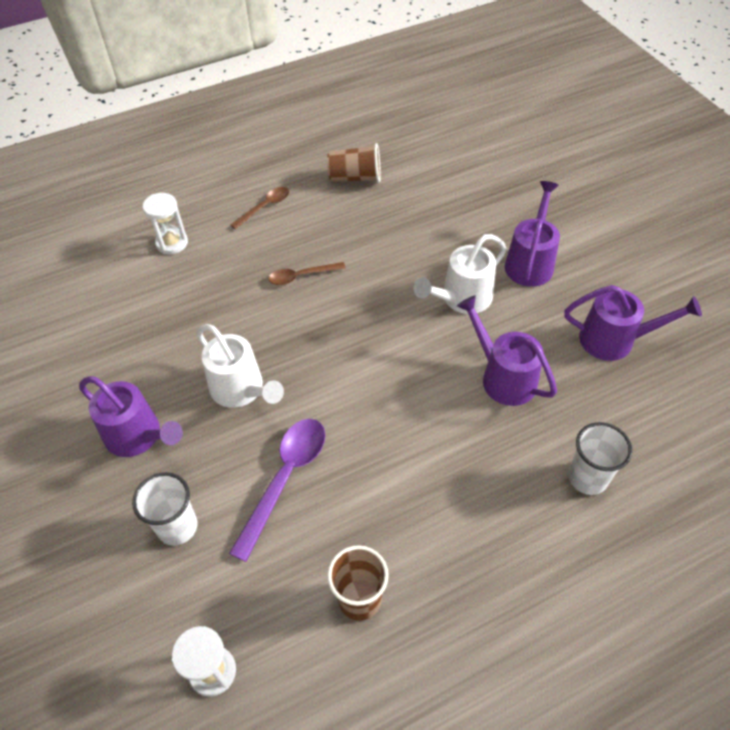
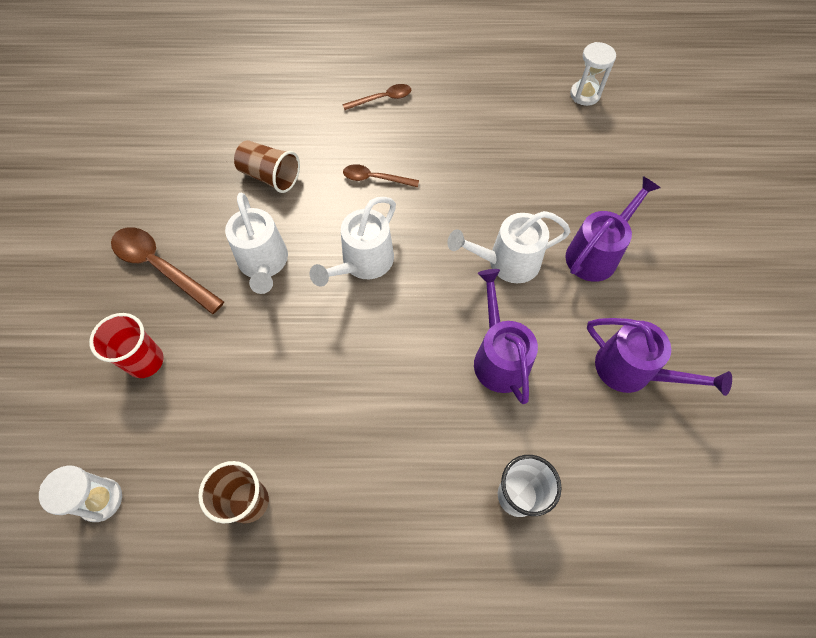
camera: 25 degrees right, 10 degrees up
purple watering can [79,376,183,457] -> brown spoon [111,227,224,314]
white cup [132,472,198,546] -> red cup [89,313,164,378]
white hourglass [143,193,188,254] -> white hourglass moved to [570,42,616,106]
purple spoon [229,419,325,562] -> none
brown cup [327,143,381,183] -> brown cup moved to [234,140,300,193]
none -> white watering can [310,197,396,287]

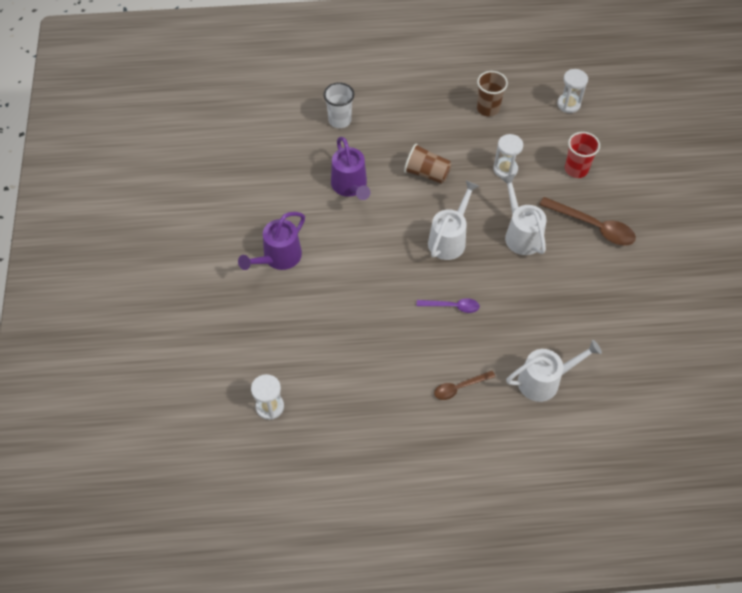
camera: 175 degrees right, 5 degrees down
brown cup [234,140,300,193] -> brown cup moved to [404,143,452,184]
brown spoon [343,164,419,187] -> purple spoon [417,298,480,313]
white watering can [447,211,571,283] -> white watering can moved to [506,340,602,402]
purple watering can [587,318,732,396] -> none
none -> white hourglass [493,134,523,178]

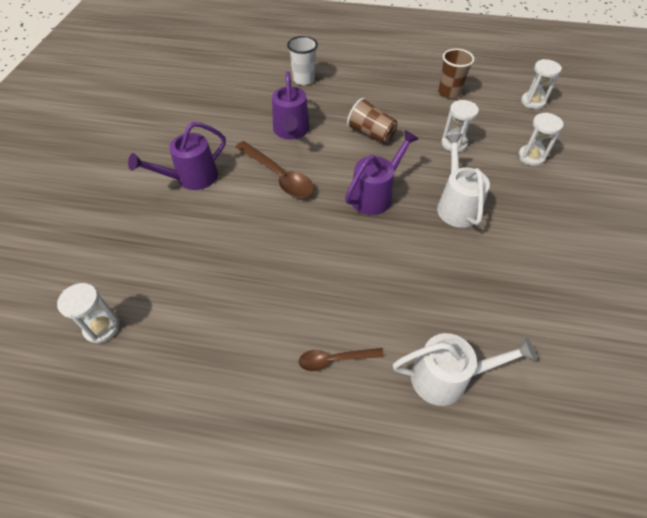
camera: 15 degrees right, 5 degrees down
purple spoon [417,298,480,313] -> none
white watering can [428,181,479,260] -> purple watering can [345,130,418,215]
brown spoon [539,197,636,246] -> brown spoon moved to [235,141,314,198]
red cup [565,132,600,178] -> white hourglass [518,112,563,166]

